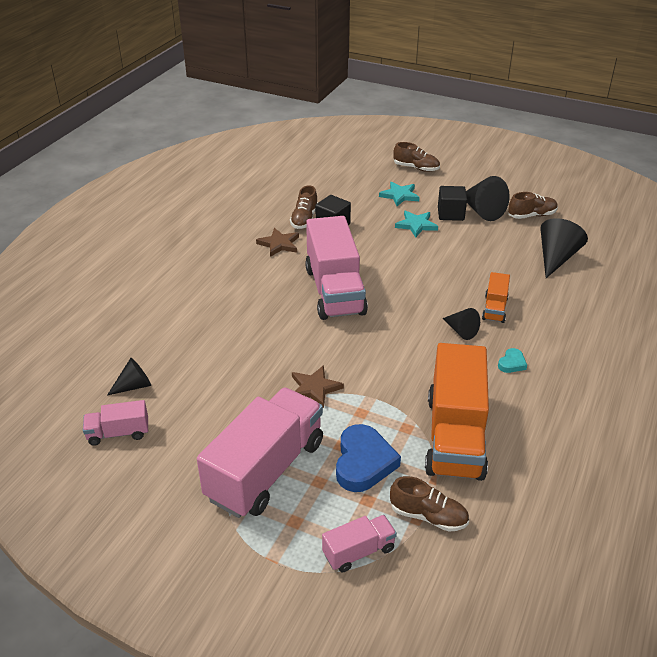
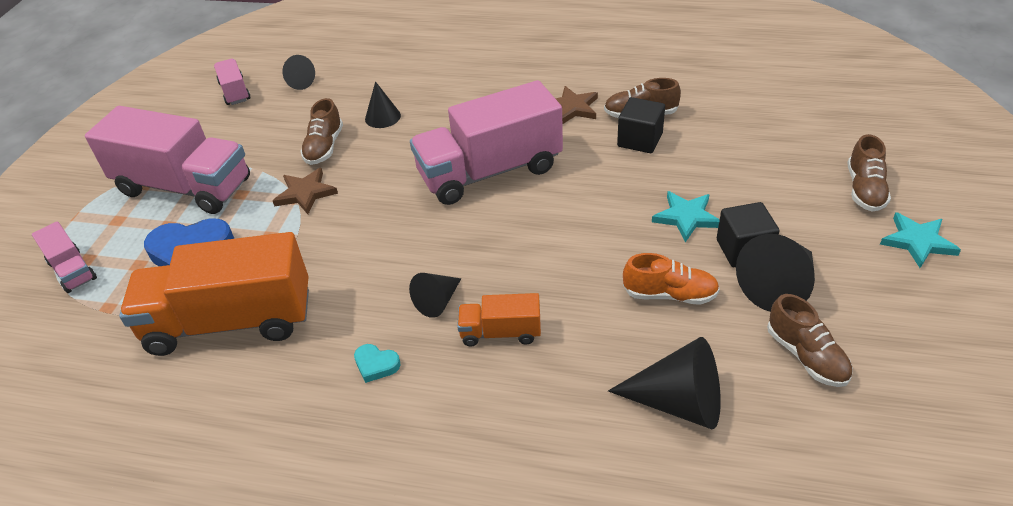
camera: 80 degrees right, 5 degrees up
turquoise star [379,182,420,206] -> turquoise star moved to [880,212,961,268]
brown shoe [390,476,469,532] -> brown shoe moved to [300,98,343,165]
none -> black cone [365,81,401,128]
none -> orange shoe [623,253,720,305]

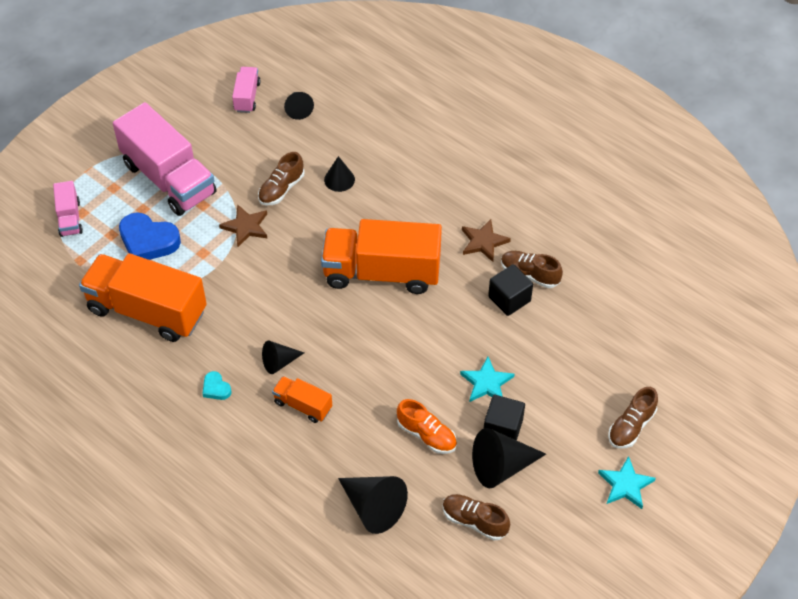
camera: 25 degrees right, 10 degrees up
pink truck [410,80,563,205] -> orange truck [321,219,442,294]
brown shoe [767,294,853,387] -> brown shoe turned 120 degrees clockwise [442,494,510,541]

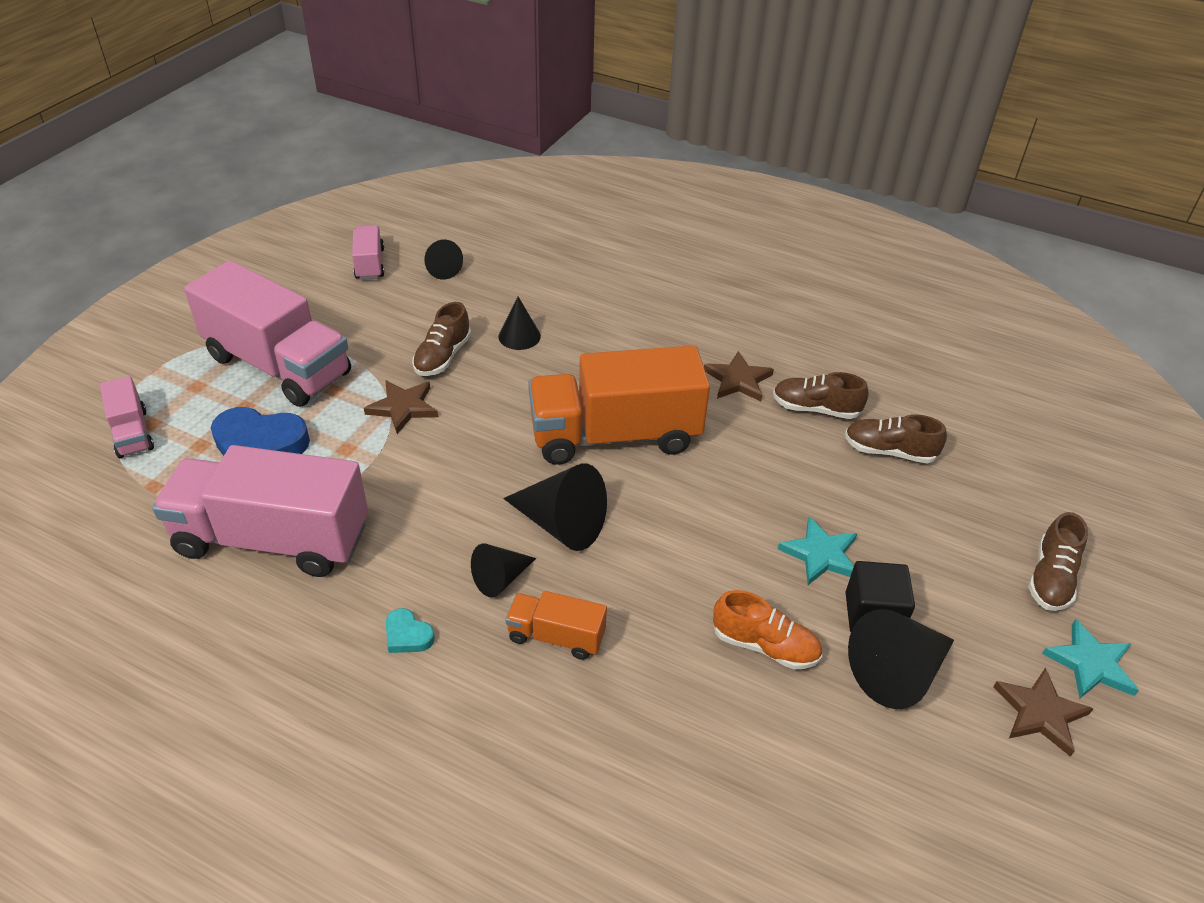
camera: 15 degrees left, 10 degrees down
orange truck [79,253,207,342] -> pink truck [152,445,368,577]
black cone [338,476,408,534] -> black cone moved to [503,463,607,551]
brown shoe [442,494,510,541] -> brown shoe moved to [845,414,947,463]
black cube [488,264,533,316] -> none
none -> brown star [994,668,1093,757]

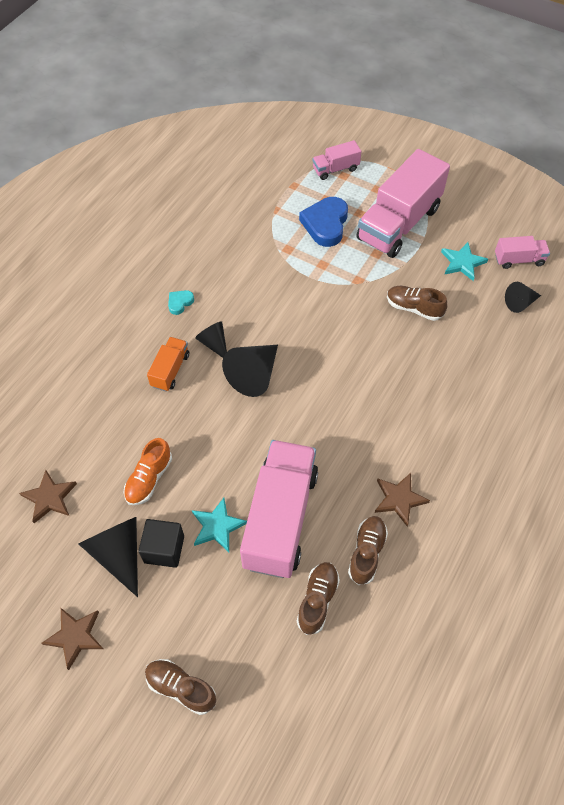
camera: 95 degrees right, 15 degrees up
pink truck [152,445,368,577] -> pink truck moved to [240,440,318,578]
brown star [364,380,438,434] -> brown star moved to [19,470,77,523]
black cone [498,297,541,350] -> none
orange truck [528,345,710,465] -> none
turquoise star [1042,619,1139,698] -> turquoise star moved to [441,242,488,281]

